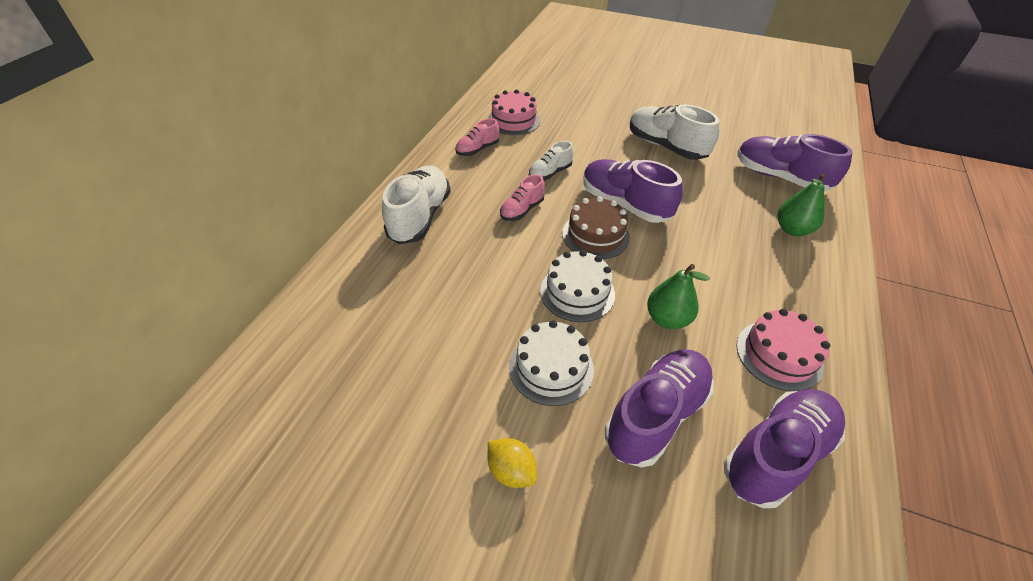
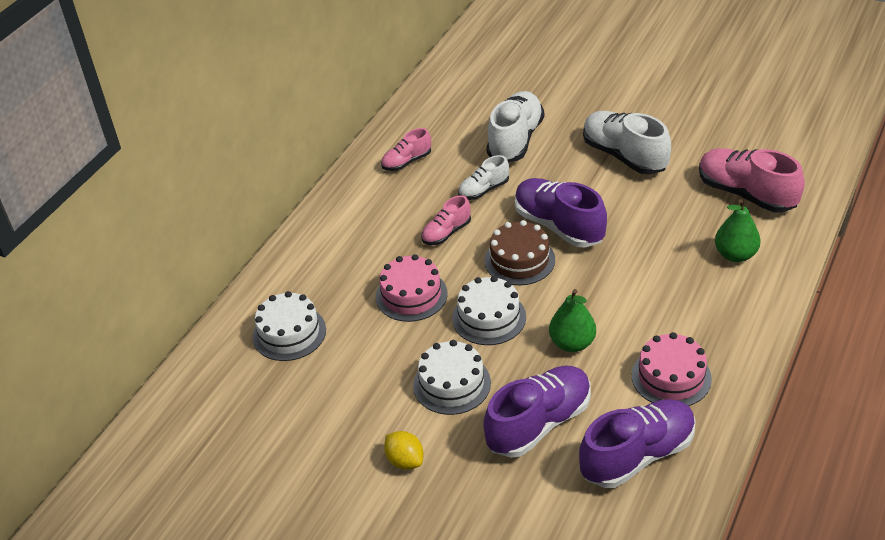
camera: 10 degrees right, 5 degrees down
white shoe [382,165,451,244] -> white shoe moved to [486,91,544,162]
pink cake [488,89,540,135] -> pink cake moved to [376,254,448,322]
purple shoe [737,134,852,192] -> pink shoe [699,148,805,212]
none -> white cake [253,291,326,361]

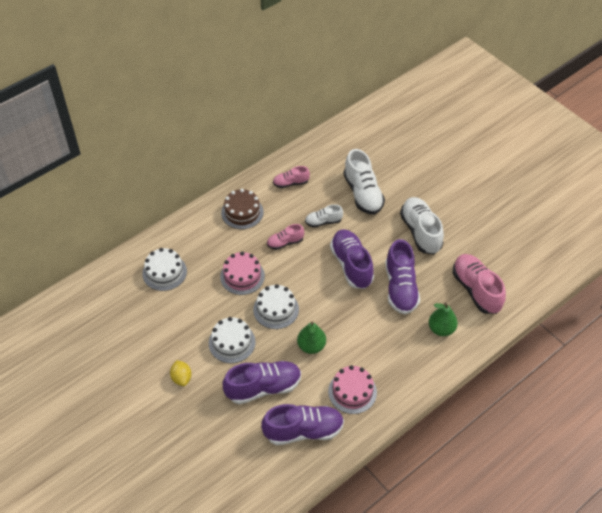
camera: 20 degrees right, 10 degrees up
brown cake [485,220,555,285] -> brown cake moved to [221,189,264,229]
white shoe [486,91,544,162] -> white shoe turned 120 degrees clockwise [343,149,385,215]
none -> purple shoe [385,239,420,314]

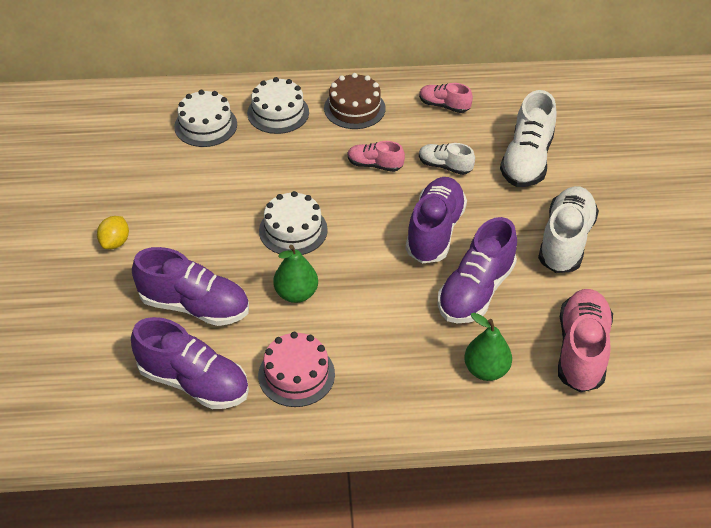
camera: 35 degrees right, 5 degrees down
white cake [209,317,256,363] -> white cake moved to [247,77,309,134]
pink cake [220,251,265,295] -> none

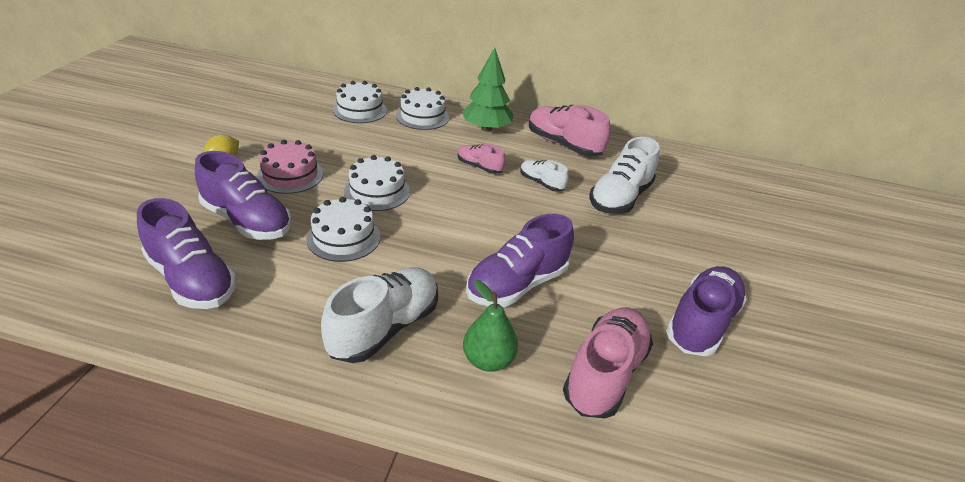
camera: 15 degrees right, 10 degrees down
pink cake [258,332,335,407] -> pink cake moved to [257,140,323,194]
green pear [273,245,318,303] -> white cake [306,197,380,262]
brown cake [324,73,385,129] -> green tree [462,47,514,132]
purple shoe [405,177,467,263] -> purple shoe moved to [666,266,747,356]
pink shoe [419,83,473,113] -> pink shoe [529,105,611,157], size x1.82
white shoe [538,186,599,273] -> white shoe moved to [321,267,438,363]

